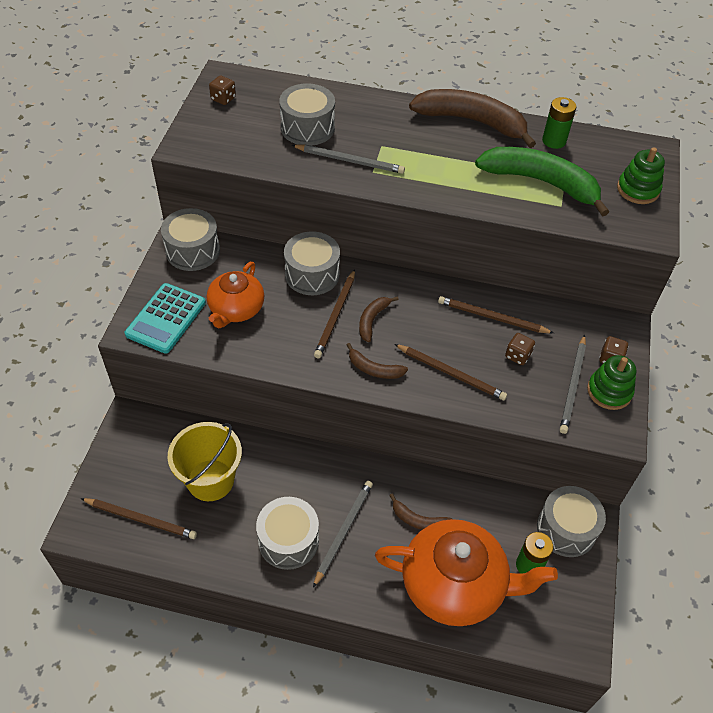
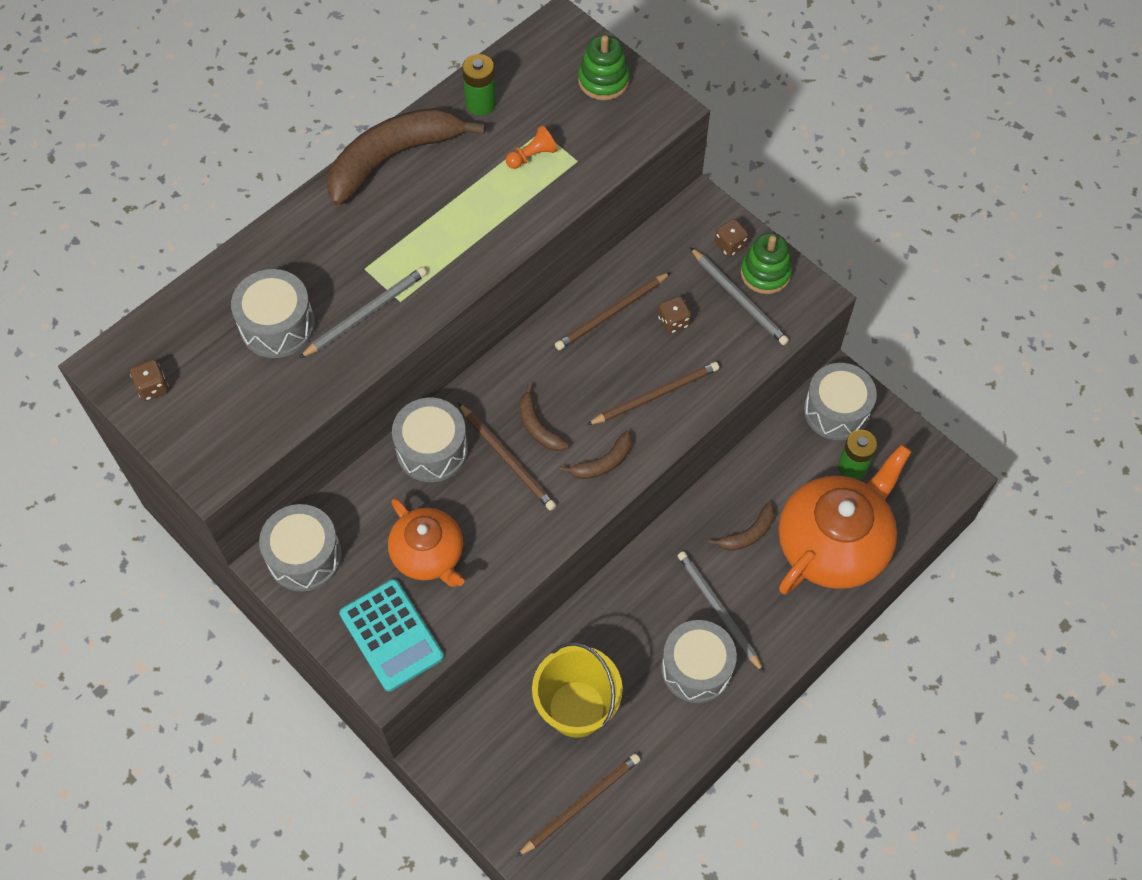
camera: 55 degrees left, 10 degrees up
green banana [475,147,609,217] -> orange pawn [506,125,557,169]

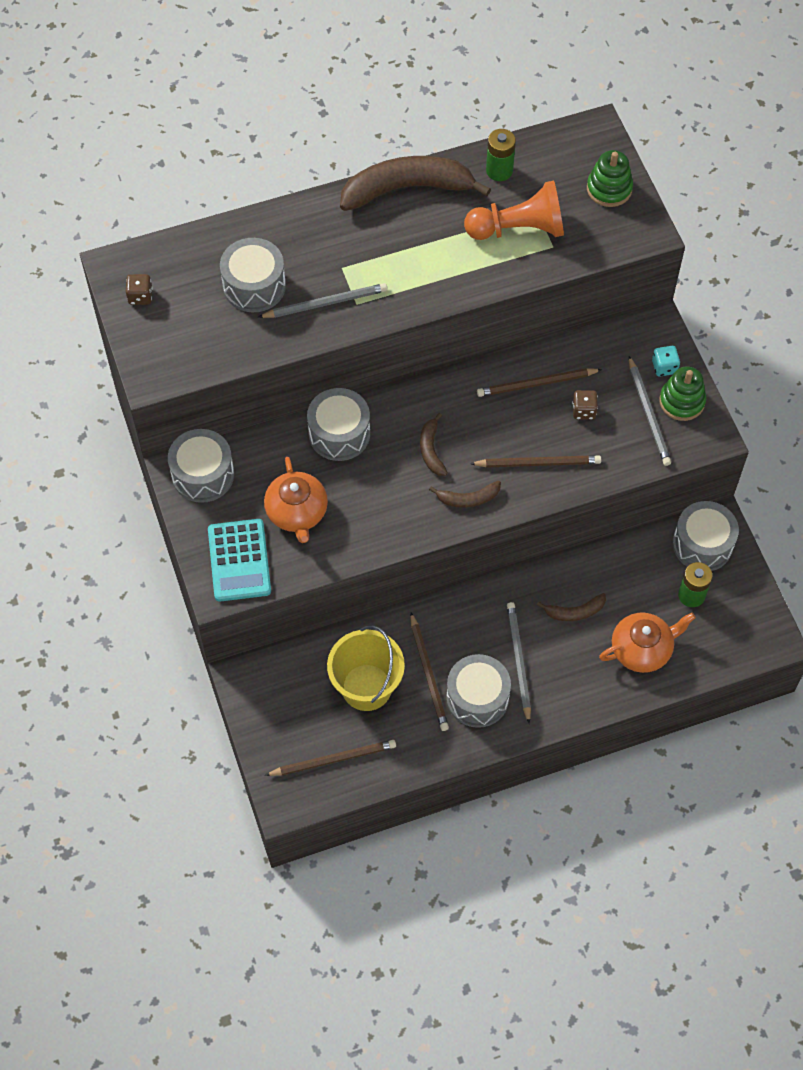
camera: 25 degrees right, 0 degrees up
brown pencil [458,403,556,511] -> brown pencil moved to [410,612,449,731]
orange pawn [506,125,557,169] -> orange pawn [464,181,564,240], size x2.16
brown dice [715,219,749,257] -> turquoise dice [652,346,680,377]
orange teapot [779,444,911,595] -> orange teapot [599,612,696,673], size x0.60

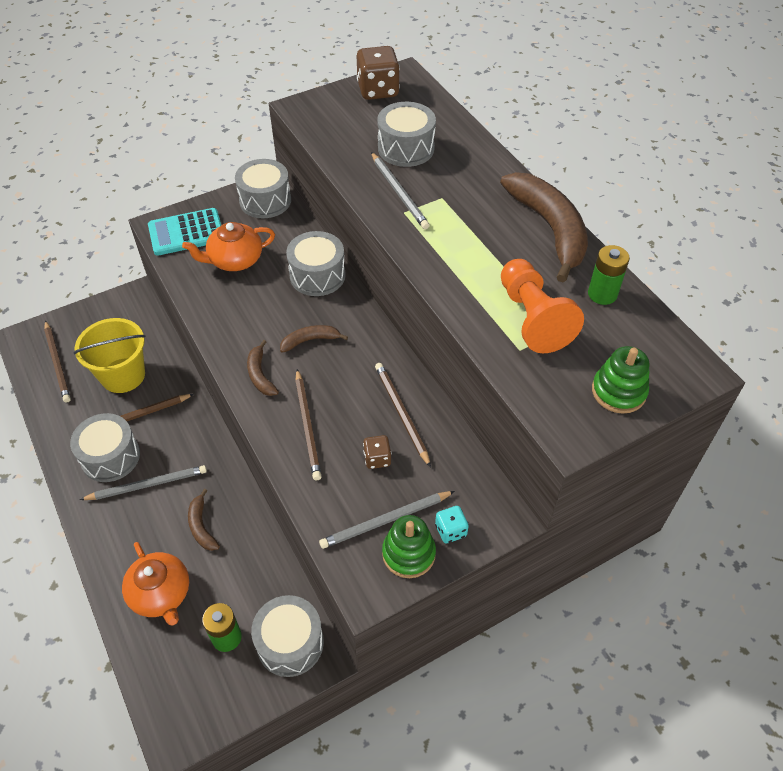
camera: 80 degrees right, 10 degrees down
brown dice [126,274,153,305] -> brown dice [357,46,400,100], size x1.89

